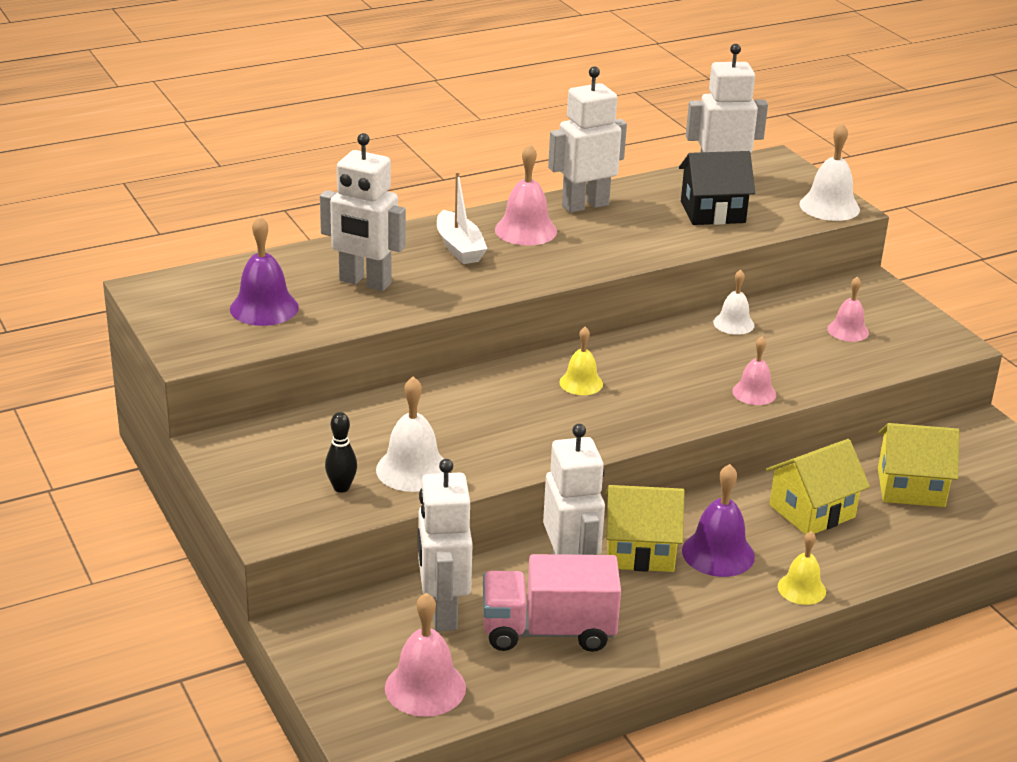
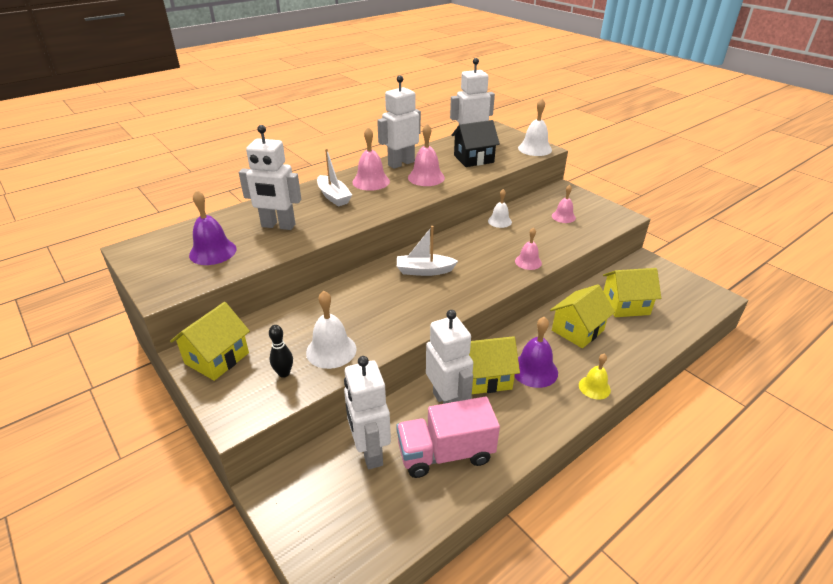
camera: 10 degrees left, 5 degrees up
pink bell [385,593,466,717] -> pink bell moved to [408,124,445,186]
yellow bell [559,327,603,395] -> white boat [397,226,458,276]
none -> yellow house [170,302,250,381]

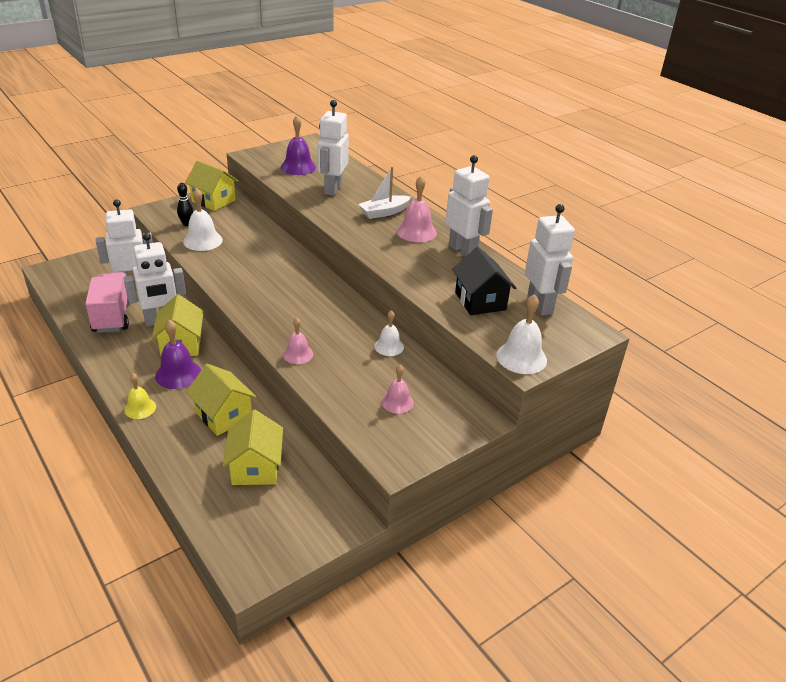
camera: 90 degrees right, 0 degrees up
white boat [397,226,458,276] -> none
pink bell [408,124,445,186] -> none

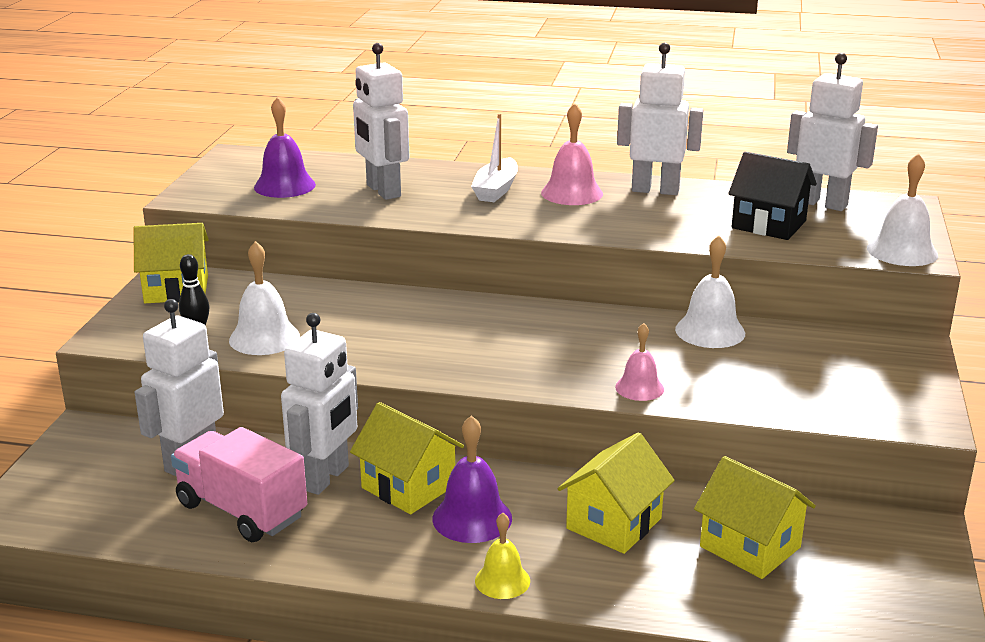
camera: 40 degrees left, 10 degrees down
yellow house [186,364,256,436] -> yellow house turned 60 degrees counterclockwise [557,432,675,554]
white bell [374,310,404,356] -> white bell [675,235,745,348], size x1.54
pink bell [381,365,414,414] -> none

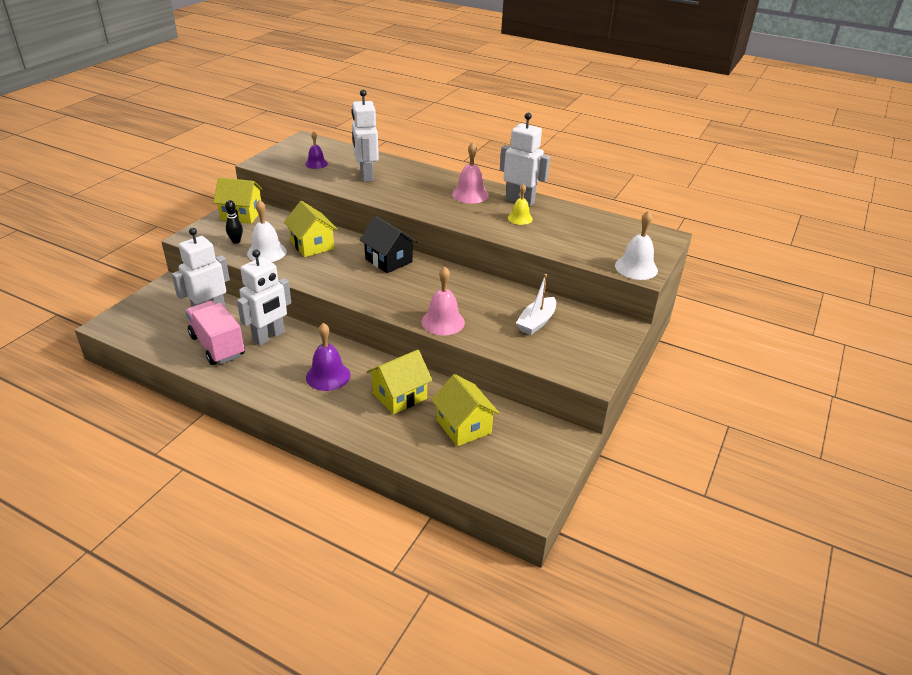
camera: 15 degrees right, 10 degrees up
purple bell [254,97,316,198] -> purple bell [305,132,328,169], size x0.65
yellow house [350,402,464,514] -> yellow house moved to [284,201,338,257]
white boat [471,113,518,202] -> white boat moved to [516,274,556,335]
yellow bell [475,513,530,599] -> yellow bell moved to [508,184,533,225]
pink bell [615,323,664,401] -> pink bell [421,267,465,336], size x1.54
white bell [675,235,745,348] -> none
black house [728,152,817,240] -> black house moved to [360,216,417,273]
white robot [787,53,878,211] -> none

